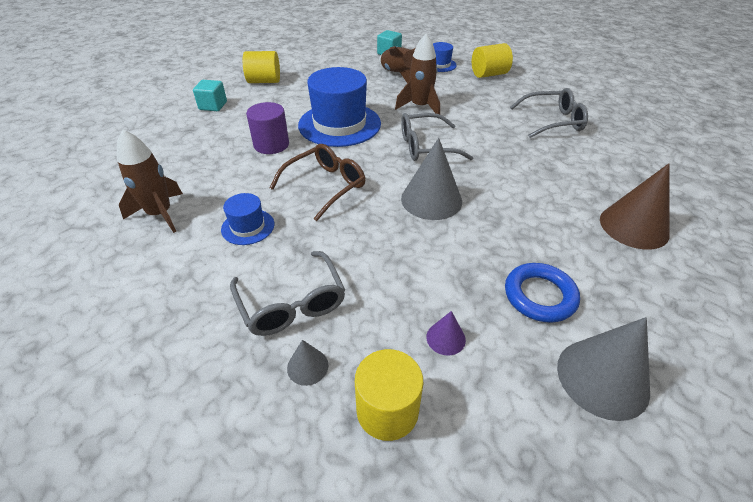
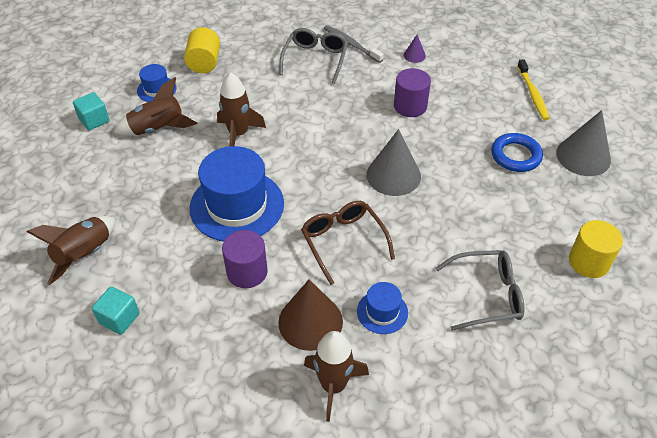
camera: 70 degrees left, 5 degrees up
yellow cylinder [243,51,280,83] -> brown rocket [26,216,115,285]
grey cone [287,340,328,386] -> none
grey glasses [401,113,473,161] -> none
purple cone [426,311,466,356] -> purple cone moved to [404,35,426,63]
brown cone [600,163,670,250] -> brown cone moved to [278,279,343,351]
none -> grey toothbrush [324,25,384,63]
none -> purple cylinder [394,68,431,117]
none -> yellow toothbrush [517,59,550,120]

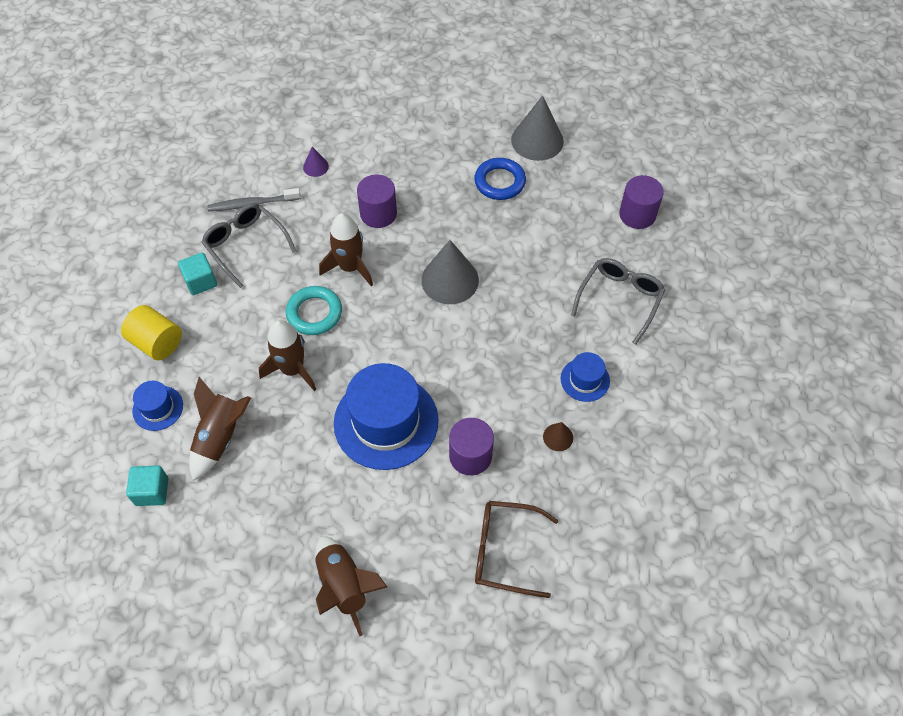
camera: 55 degrees left, 10 degrees up
turquoise cube [92,286,139,335] -> turquoise cube moved to [178,252,217,295]
brown cone [278,279,343,351] -> brown cone [543,422,573,451], size x0.48
brown glasses [301,201,395,285] -> brown glasses moved to [475,501,559,598]
brown rocket [304,331,369,422] -> brown rocket moved to [319,213,373,286]
yellow toothbrush [517,59,550,120] -> none
yellow cylinder [569,220,623,278] -> purple cylinder [619,175,664,229]
none -> turquoise ring [286,286,342,335]

